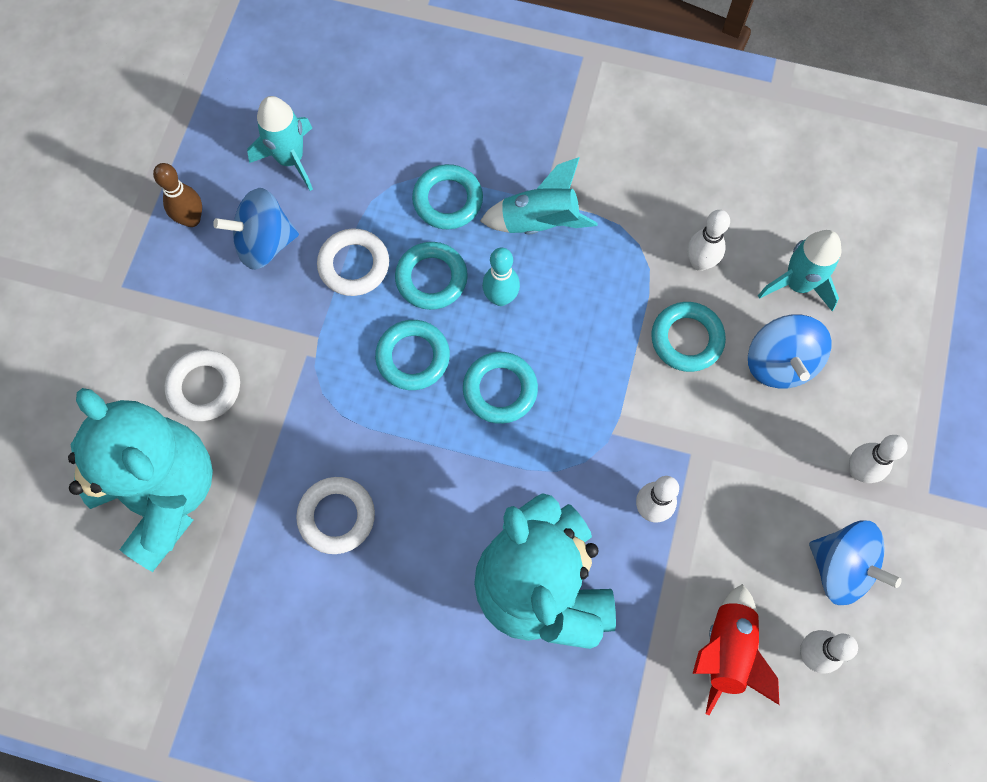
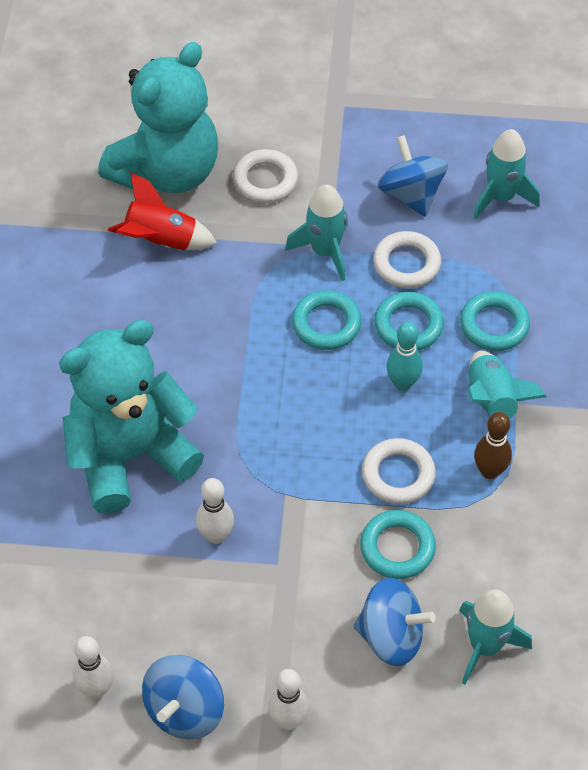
camera: 80 degrees right, 15 degrees down
brown bowling pin [153,163,202,227] -> brown bowling pin moved to [474,412,512,479]
white ring [296,477,375,554] -> white ring moved to [362,438,436,504]
turquoise ring [463,352,538,424] -> none
white bowling pin [687,210,730,271] -> none
red rocket [693,584,779,715] -> red rocket moved to [108,172,217,250]
blue spinning top [748,314,832,389] -> blue spinning top turned 150 degrees counterclockwise [354,578,436,666]
none -> turquoise rocket [285,185,348,281]

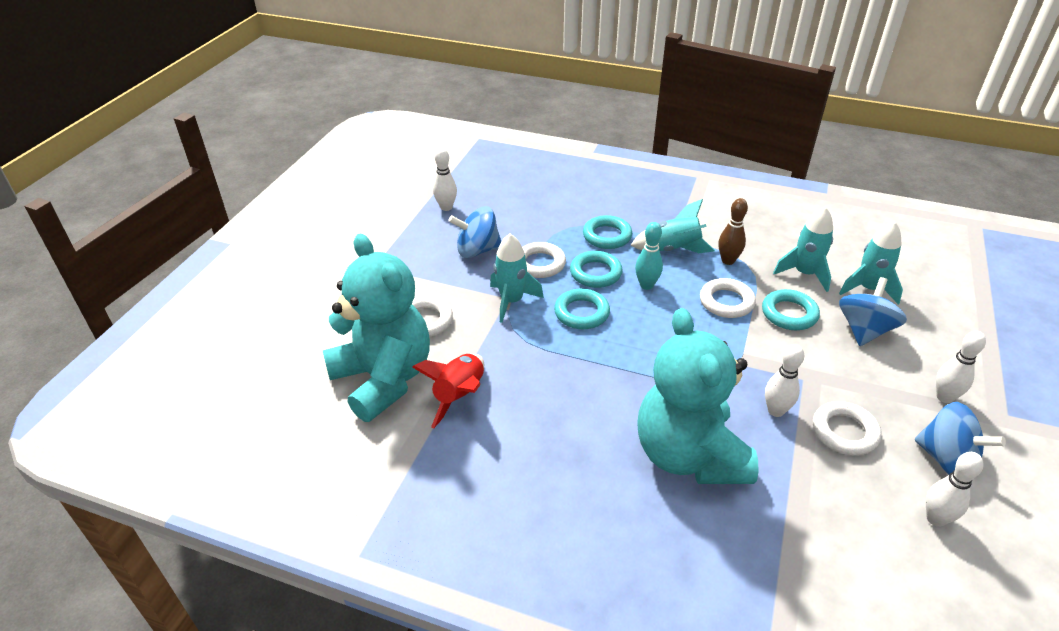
camera: 75 degrees left, 15 degrees down
turquoise rocket [473,129,540,220] -> turquoise rocket moved to [773,206,833,292]
none -> white bowling pin [433,148,457,211]
none -> white ring [813,401,882,456]

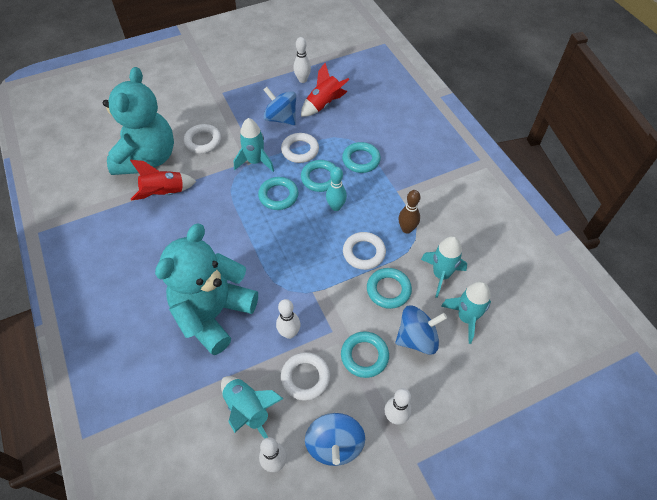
camera: 45 degrees right, 15 degrees up
turquoise rocket [631,199,715,253] -> turquoise rocket moved to [221,376,284,439]
none -> red rocket [301,63,349,117]
none -> turquoise ring [341,331,389,378]

